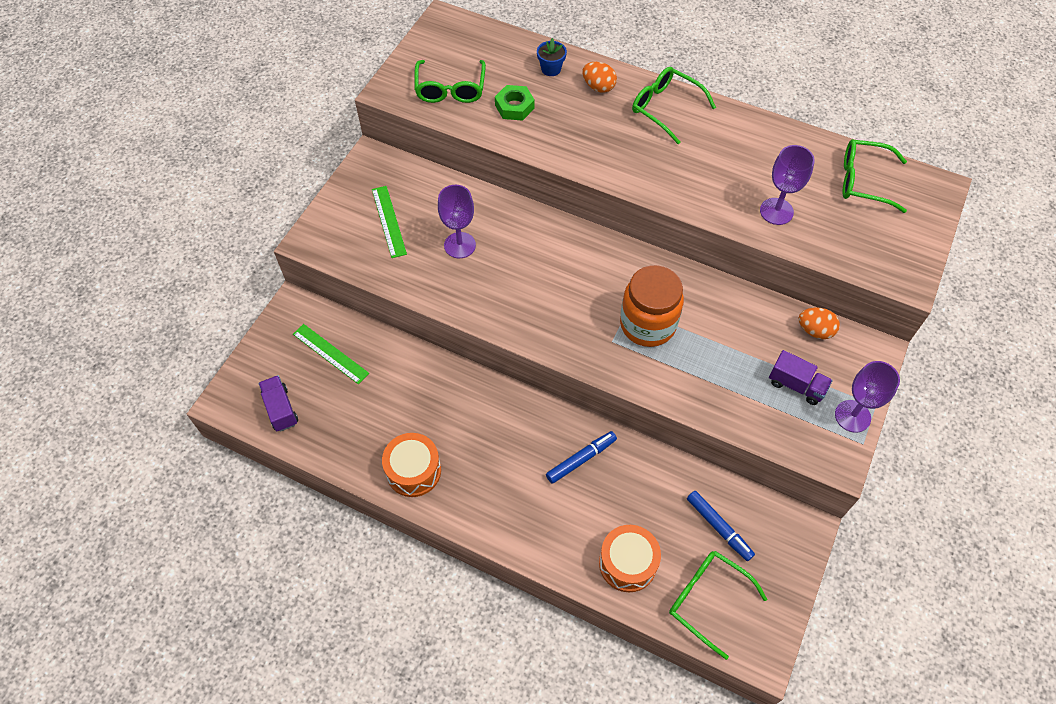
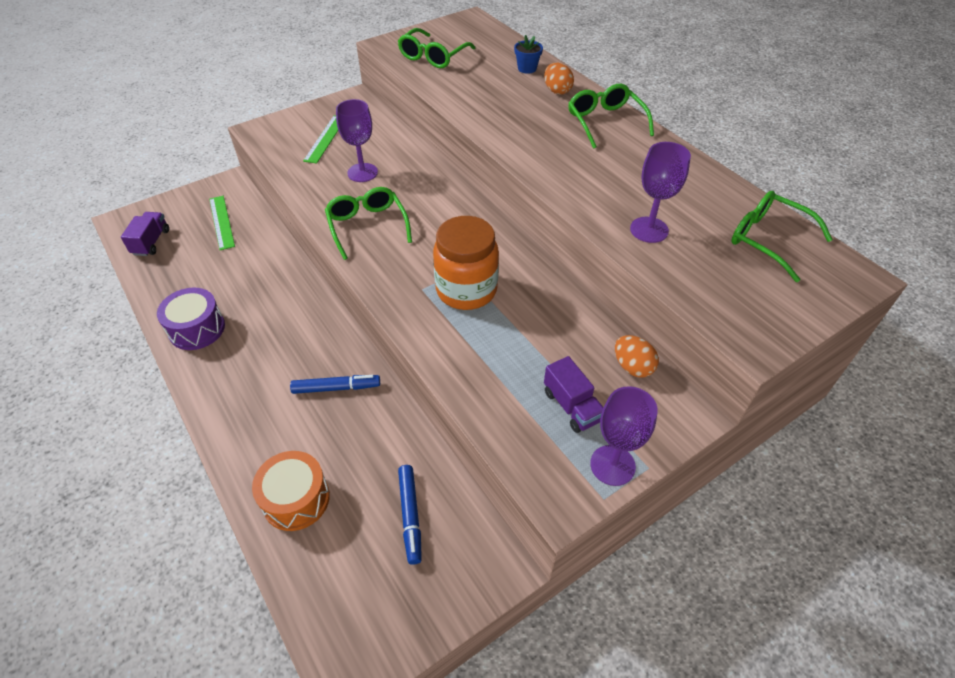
camera: 30 degrees right, 10 degrees down
orange drum [382,433,441,497] -> purple drum [157,288,225,350]
green nut [495,85,535,121] -> none
green glasses [669,551,767,660] -> green glasses moved to [325,187,412,260]

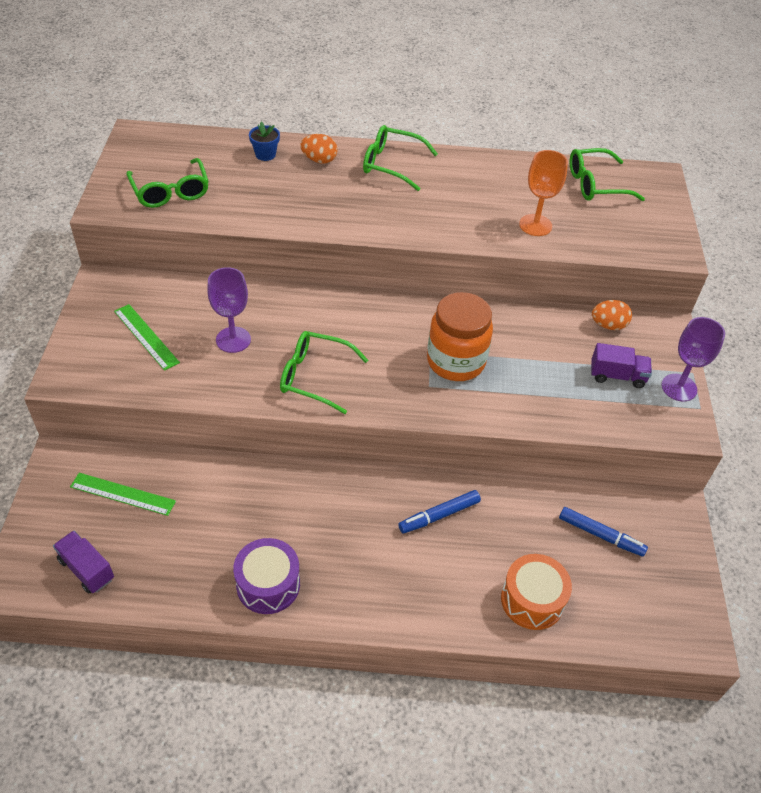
camera: 55 degrees left, 0 degrees up
blue marker [290,375,380,394] -> blue marker turned 150 degrees counterclockwise [398,490,481,533]
purple goblet [630,142,691,243] -> orange goblet [519,150,568,236]

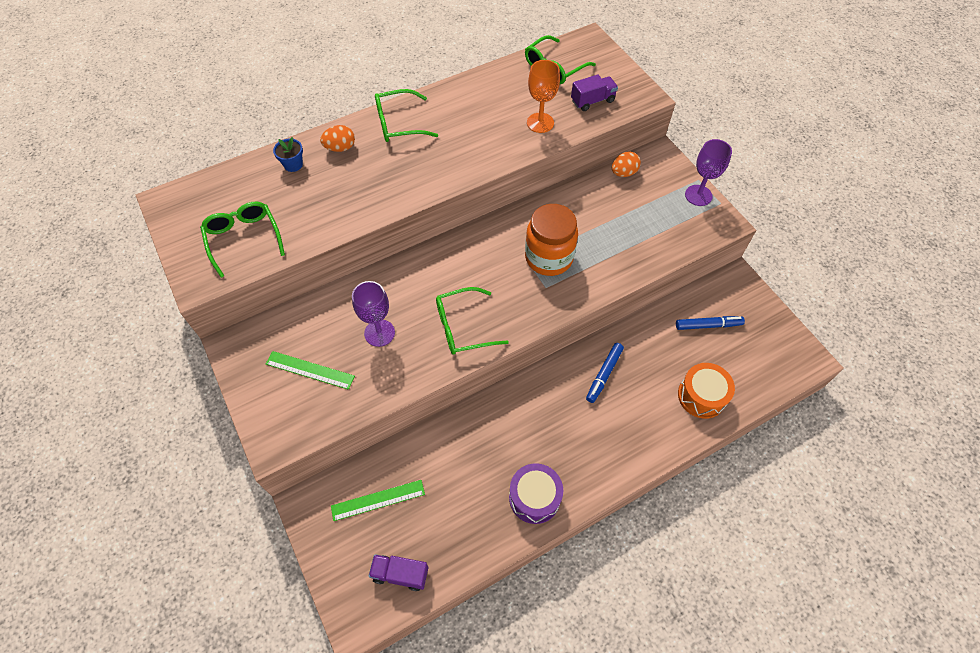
camera: 30 degrees left, 10 degrees up
green glasses [126,158,209,208] -> green glasses turned 150 degrees counterclockwise [200,202,285,278]
purple truck [591,343,652,388] -> purple truck moved to [571,74,618,111]

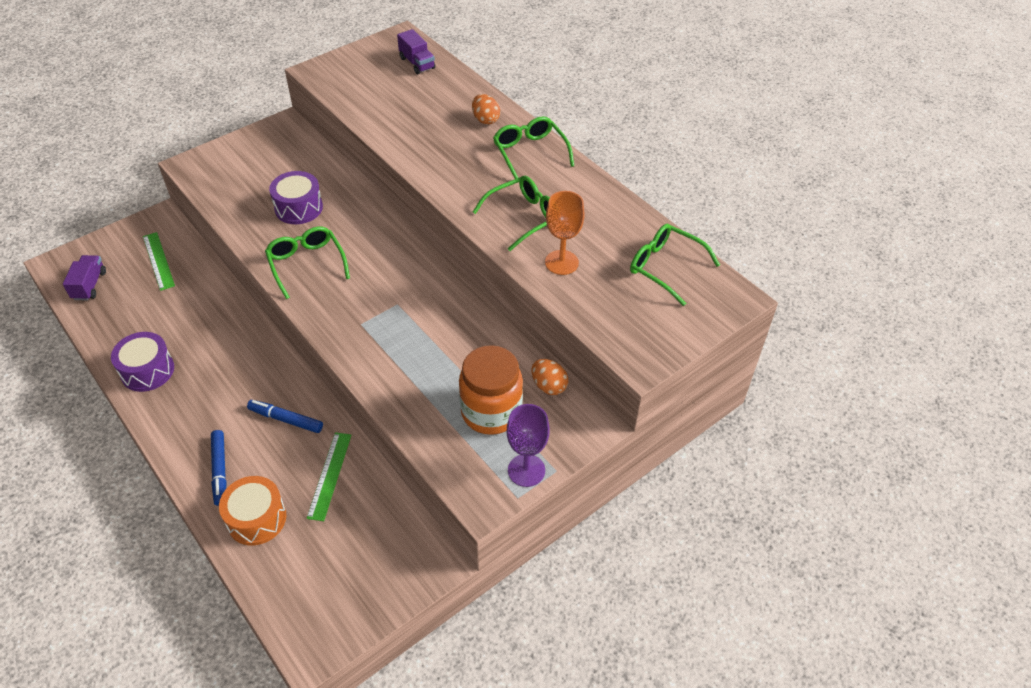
camera: 80 degrees right, 10 degrees down
green glasses [200,202,285,278] -> green glasses moved to [473,176,550,251]
green ruler [266,351,355,390] -> green ruler moved to [307,432,351,521]
blue flower pot [273,137,303,172] -> none
purple goblet [352,281,395,347] -> purple drum [269,171,323,224]
orange jar [525,204,578,276] -> orange jar moved to [459,345,523,435]
purple truck [571,74,618,111] -> purple truck moved to [397,29,435,74]
blue marker [676,316,745,330] -> blue marker moved to [211,430,227,506]

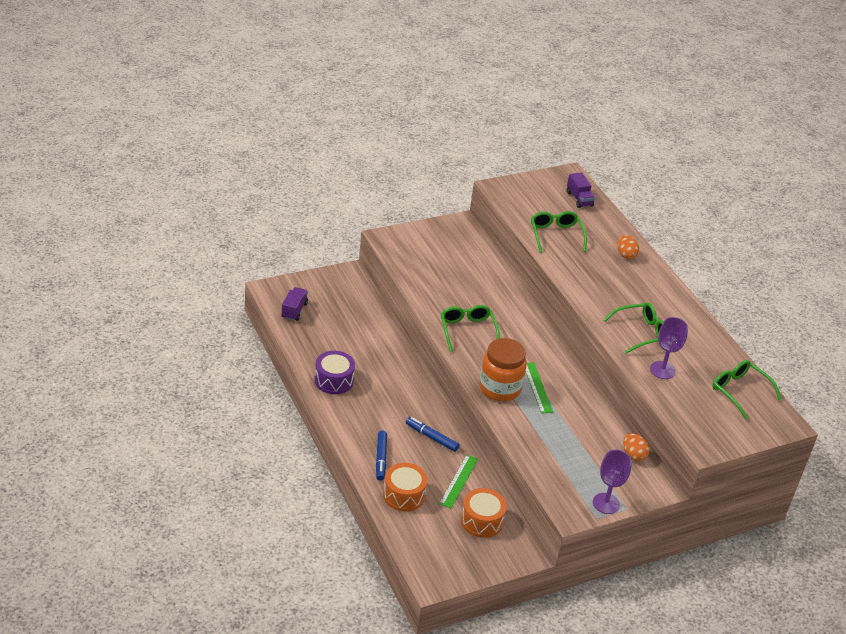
camera: 10 degrees right, 10 degrees down
green ruler [143,232,175,291] -> green ruler moved to [526,362,553,414]
purple drum [269,171,323,224] -> none
orange jar [459,345,523,435] -> orange jar moved to [479,338,527,401]
green glasses [493,116,574,179] -> green glasses moved to [531,211,587,253]
orange goblet [545,191,585,275] -> purple goblet [650,317,688,379]
none -> orange drum [461,488,507,538]

